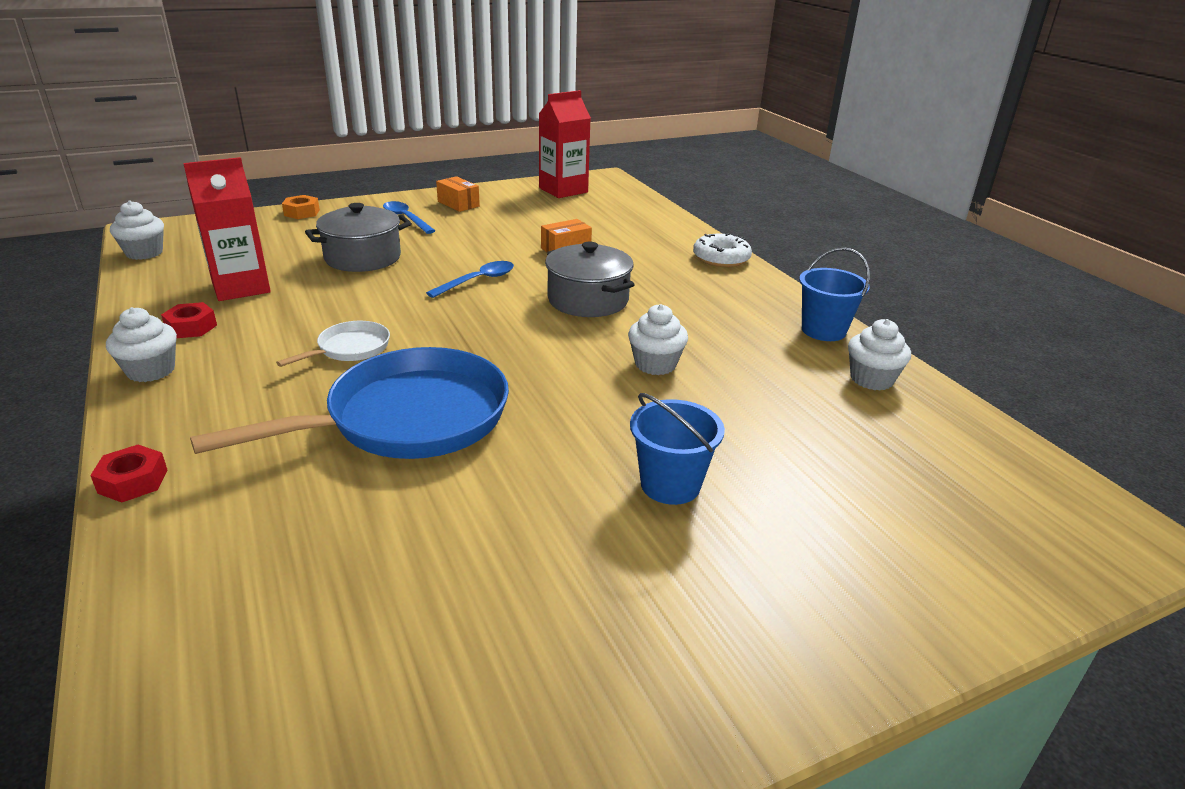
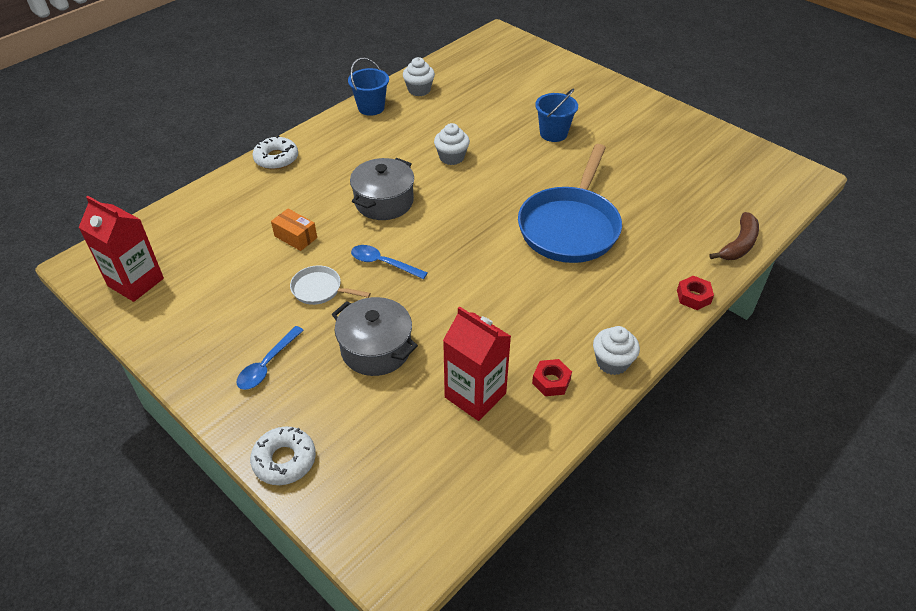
camera: 110 degrees left, 15 degrees up
white cupcake [110,200,164,260] -> none
blue pan [190,347,509,459] -> blue pan turned 105 degrees counterclockwise [518,144,622,263]
white pan [276,321,390,367] -> white pan moved to [290,265,371,305]
orange nut [282,195,320,219] -> white donut [250,426,316,485]
orange box [436,176,480,212] -> none
none -> brown banana [709,212,759,260]

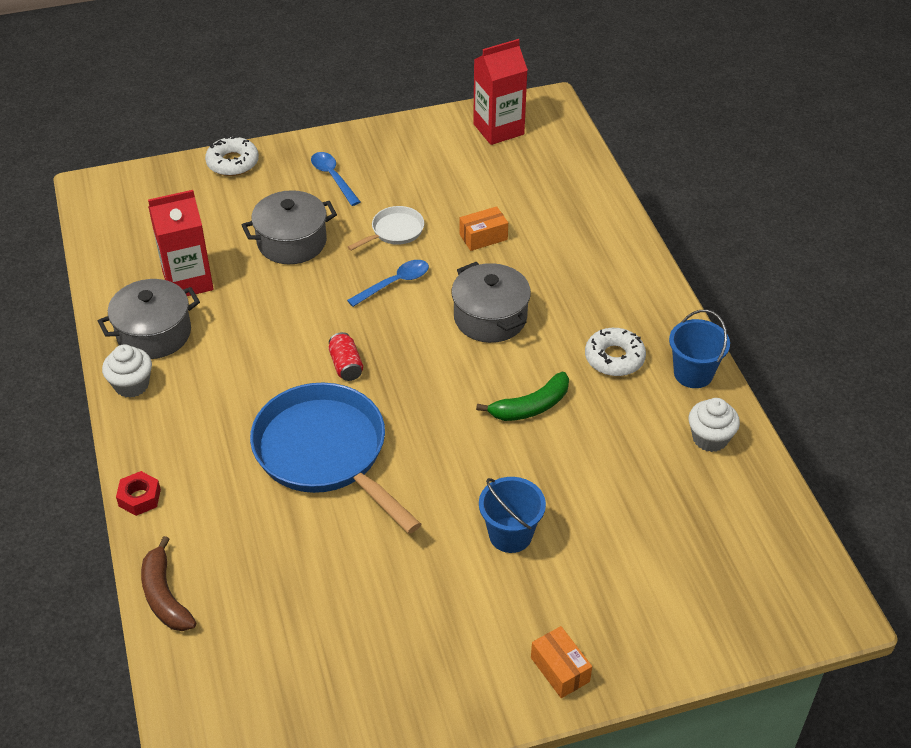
camera: 120 degrees right, 0 degrees up
white donut [253,136,298,170] -> white donut moved to [585,328,646,376]
white cupcake [434,123,470,165] -> green banana [476,372,569,421]
red nut [532,359,572,396] -> grey pot [98,279,200,359]
none -> red can [328,332,363,381]
none -> orange box [531,626,592,698]

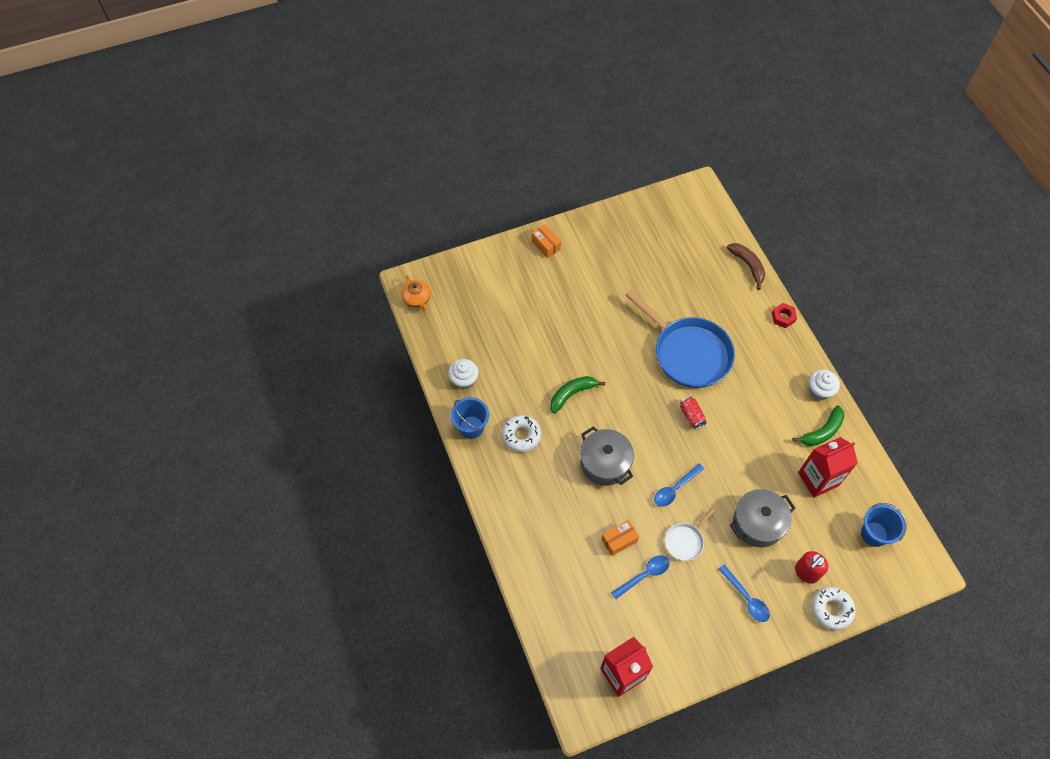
camera: 175 degrees right, 15 degrees up
grey pot [98,279,200,359] -> green banana [792,405,845,446]
blue bucket [479,477,546,553] -> blue bucket moved to [861,503,907,547]
none -> orange teapot [401,275,431,311]
none -> blue spoon [611,555,670,599]
none -> red soap dispenser [795,551,828,584]

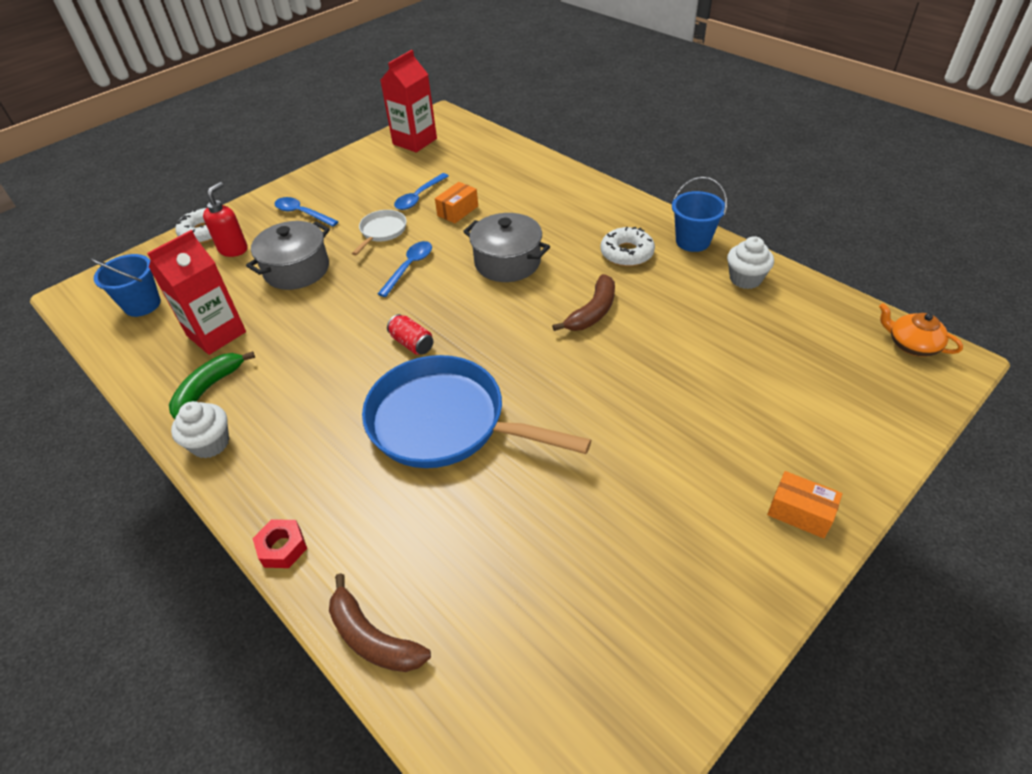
camera: 160 degrees right, 15 degrees down
green banana [550,376,605,414] -> brown banana [552,274,615,331]

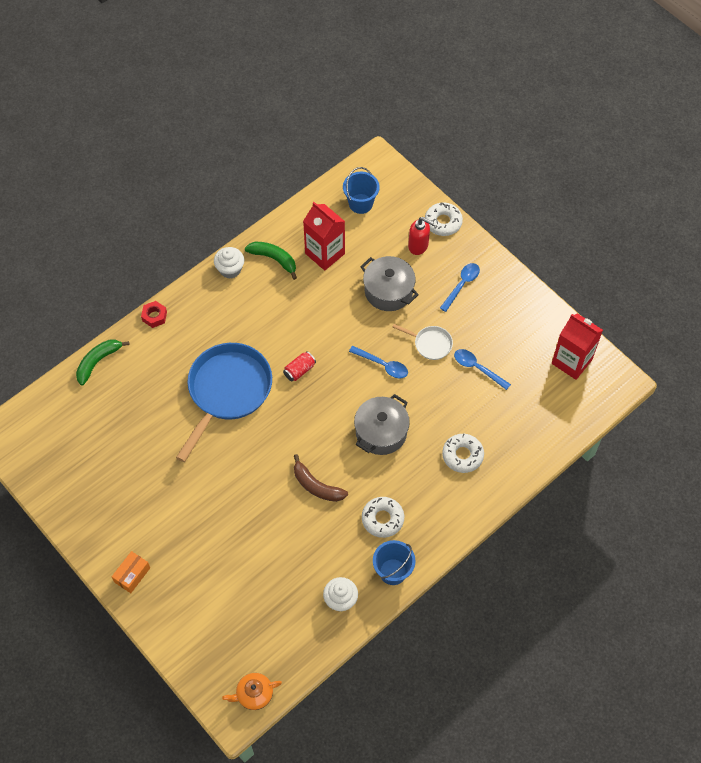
camera: 90 degrees right, 15 degrees up
brown banana [329,573,431,672] -> green banana [76,340,130,385]
orange box [435,182,478,223] -> none
orange teapot [879,303,963,357] -> orange teapot turned 150 degrees counterclockwise [222,673,282,710]
none -> white donut [442,434,484,473]

